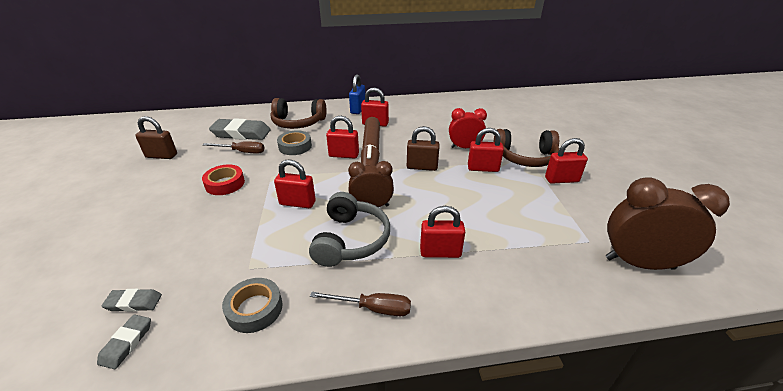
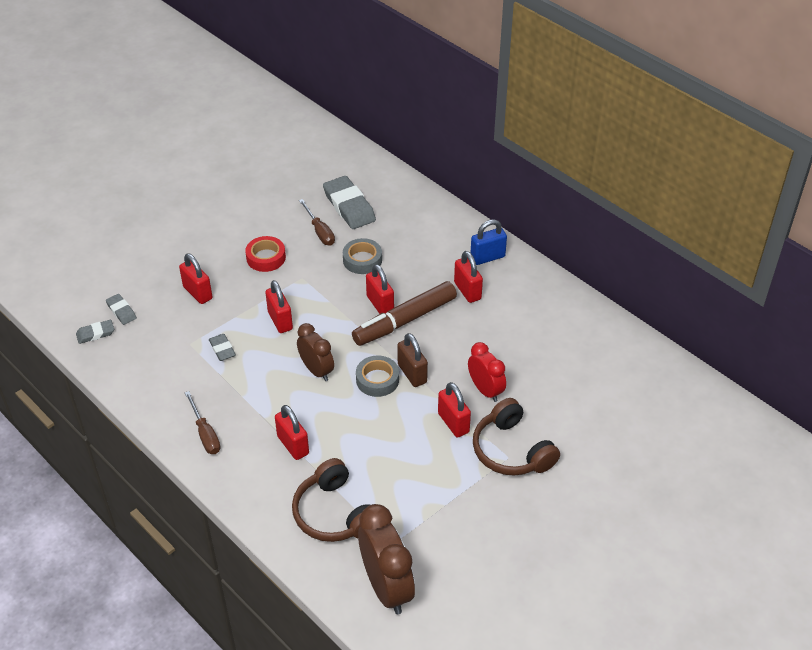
camera: 55 degrees right, 10 degrees up
brown padlock [135,116,177,159] -> none
grey tape [222,278,283,333] -> grey tape moved to [356,355,399,397]
brown headphones [270,98,327,129] -> brown headphones moved to [292,458,369,542]
grey headphones [309,192,390,267] -> none
red padlock [545,138,588,184] -> red padlock moved to [179,253,212,304]
none -> grey eraser [209,334,236,361]

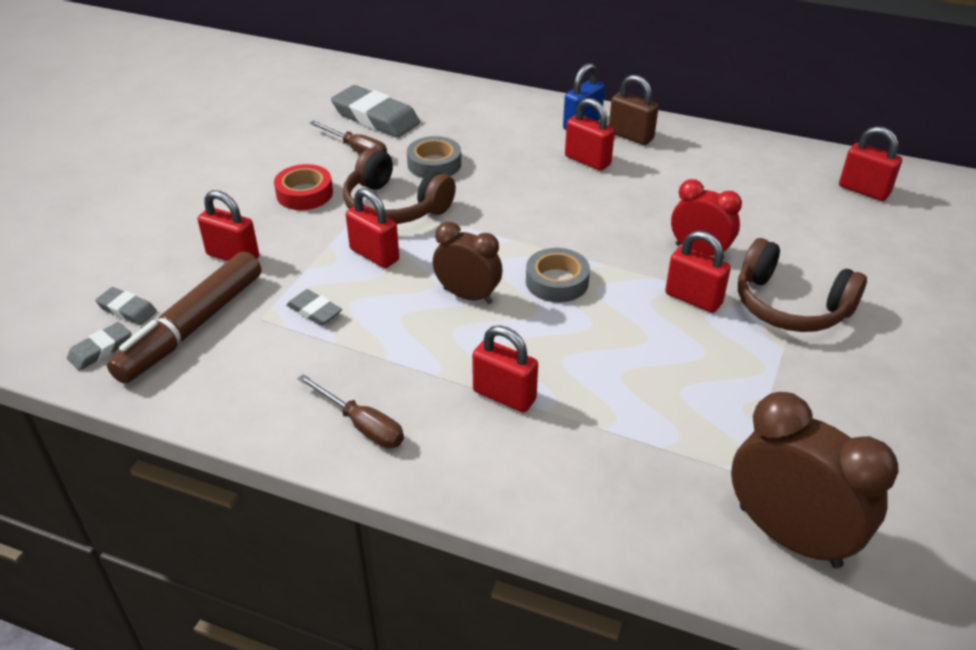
camera: 25 degrees left, 5 degrees down
brown headphones [292,458,369,542] -> brown headphones moved to [343,148,456,224]
brown marker [352,281,457,346] -> brown marker moved to [107,251,261,384]
red padlock [366,264,394,314] -> red padlock moved to [839,126,902,201]
brown padlock [398,333,428,387] -> brown padlock moved to [609,75,659,145]

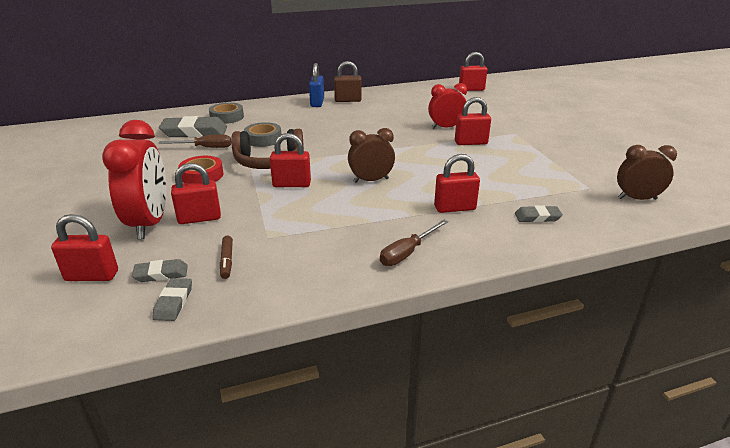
camera: 40 degrees left, 10 degrees down
brown marker [107,251,261,384] -> brown marker [220,236,233,279], size x0.41
grey eraser [286,289,342,326] -> grey eraser moved to [515,205,563,222]
brown screwdriver [297,374,404,448] -> brown screwdriver turned 135 degrees clockwise [380,220,448,266]
grey tape [526,248,590,303] -> grey tape moved to [209,102,244,124]
red padlock [565,98,615,171] -> red padlock moved to [51,214,118,281]
brown clock [731,392,898,568] -> brown clock [617,145,677,200], size x0.63
brown headphones [738,238,867,332] -> none
none -> red clock [102,120,166,239]

